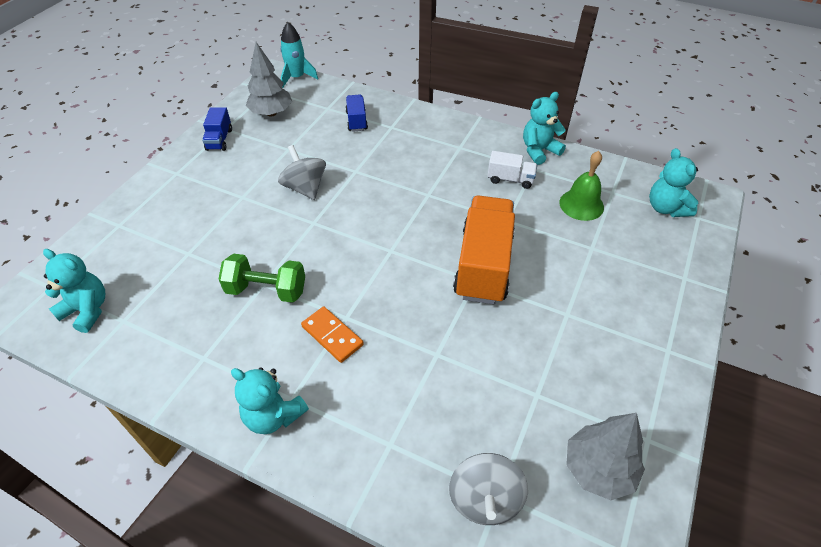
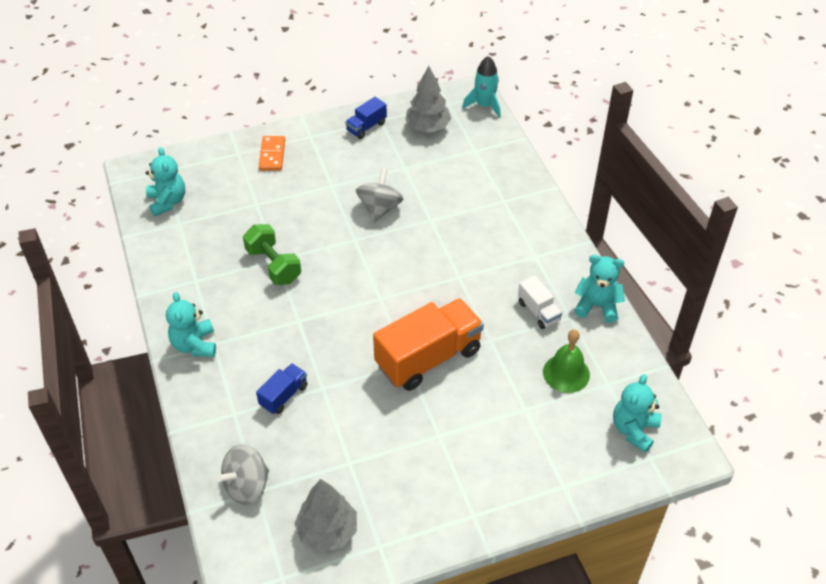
camera: 45 degrees right, 0 degrees up
orange domino [301,307,364,363] -> orange domino moved to [259,136,285,170]
blue truck [345,95,368,132] -> blue truck moved to [256,363,307,414]

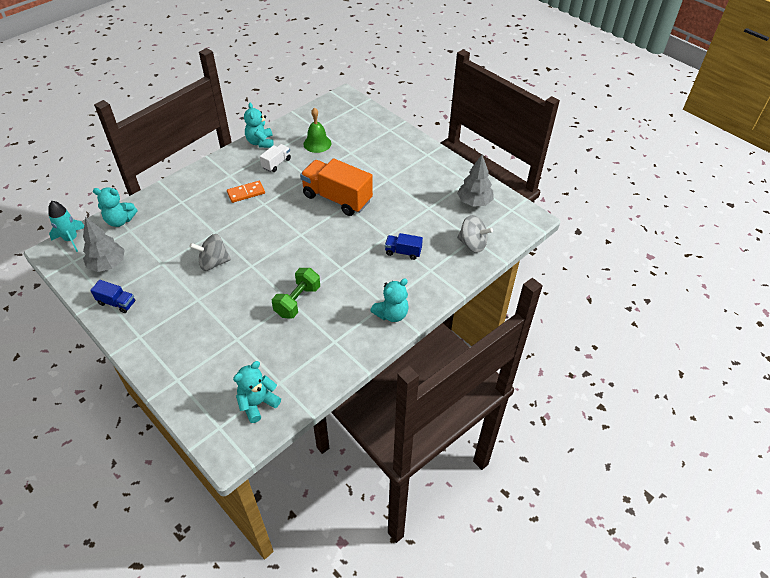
camera: 115 degrees left, 0 degrees up
orange domino [259,136,285,170] -> orange domino moved to [227,181,265,203]
turquoise teddy bear [613,374,662,453] -> turquoise teddy bear moved to [93,187,137,227]

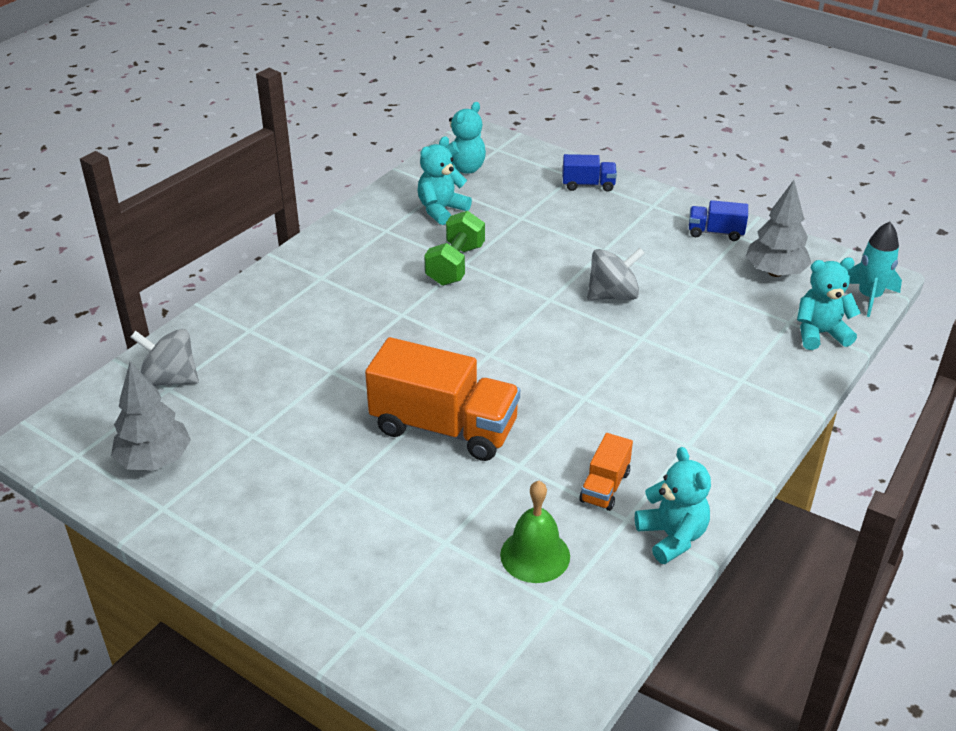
camera: 170 degrees right, 10 degrees down
orange domino [227,181,265,203] -> none
white truck [260,144,291,172] -> orange truck [579,433,633,511]
turquoise teddy bear [370,279,409,322] -> turquoise teddy bear moved to [418,136,472,225]
blue truck [385,233,423,260] -> blue truck moved to [563,154,617,192]

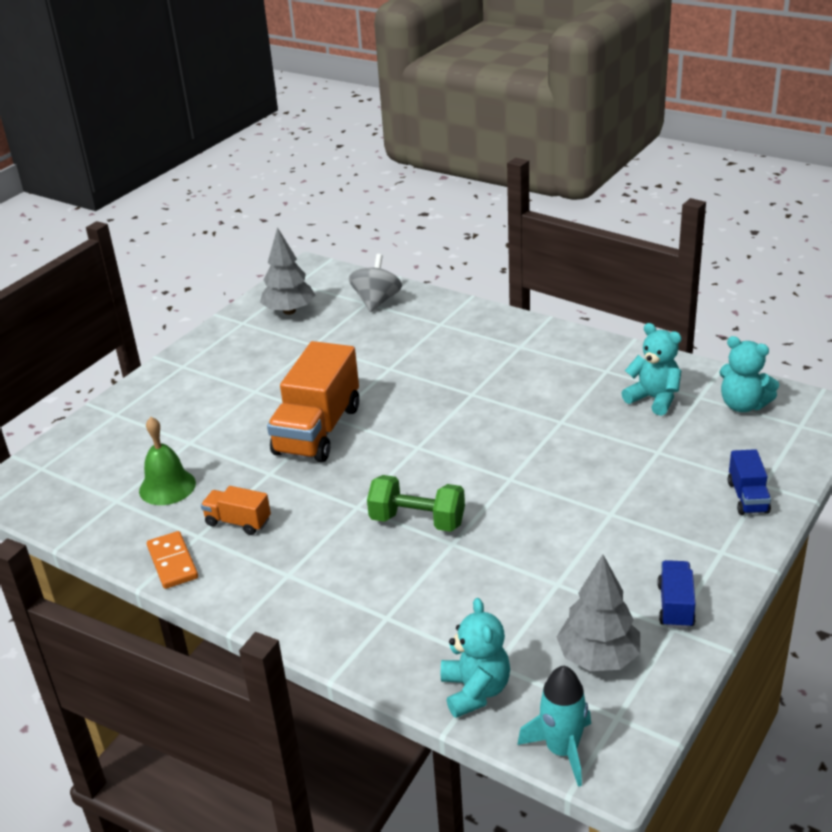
camera: 90 degrees right, 5 degrees down
green dumbbell [424,211,485,286] -> green dumbbell moved to [367,475,465,532]
grey spinning top [587,248,645,300] -> none
turquoise teddy bear [635,447,711,564] -> orange domino [147,531,198,589]

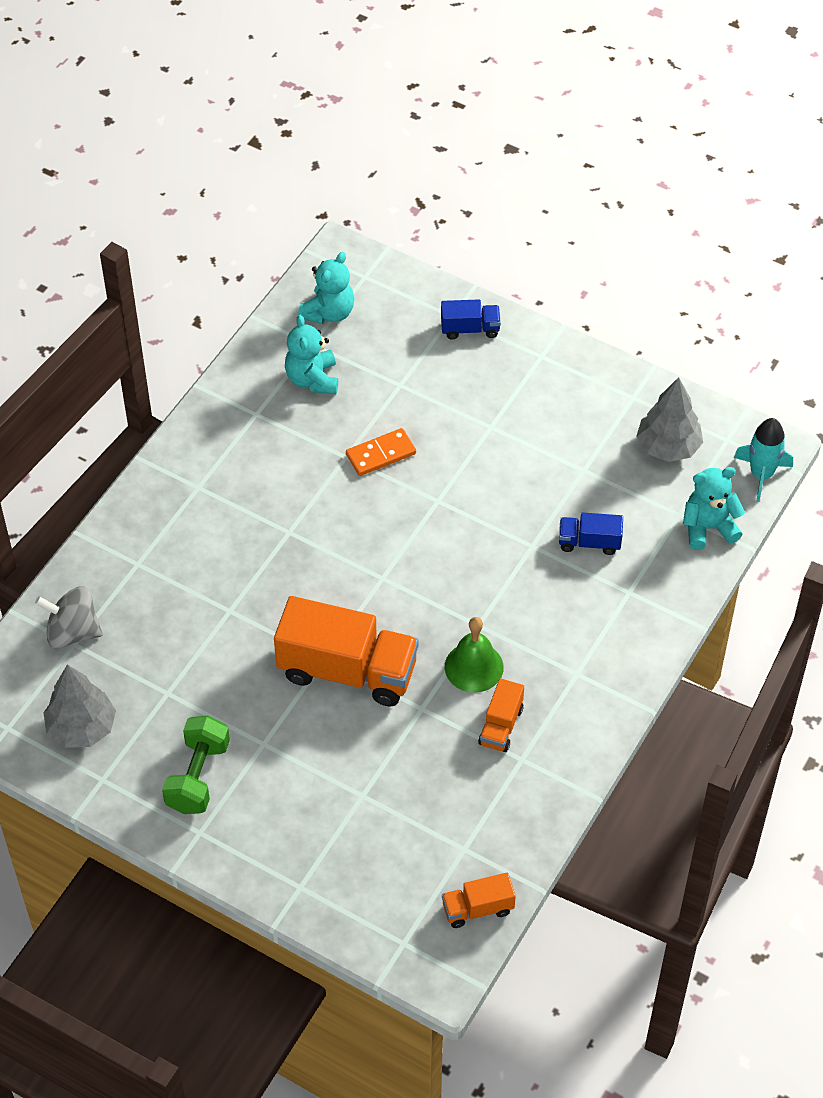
camera: 95 degrees left, 20 degrees up
green bell [139,417,196,505] -> green bell moved to [445,617,504,693]
orange domino [147,531,198,589] -> orange domino moved to [346,428,416,476]
green dumbbell [367,475,465,532] -> green dumbbell moved to [162,716,230,814]
turquoise teddy bear [621,323,682,416] -> turquoise teddy bear turned 45 degrees counterclockwise [285,315,338,394]
blue truck [657,560,696,629] -> blue truck moved to [559,513,623,555]
none -> orange truck [442,873,516,928]

